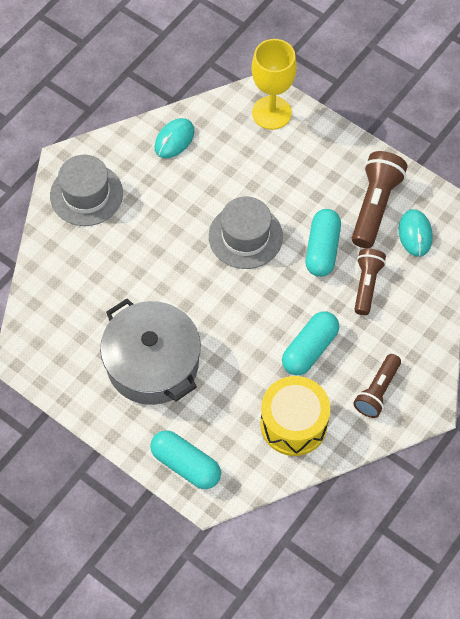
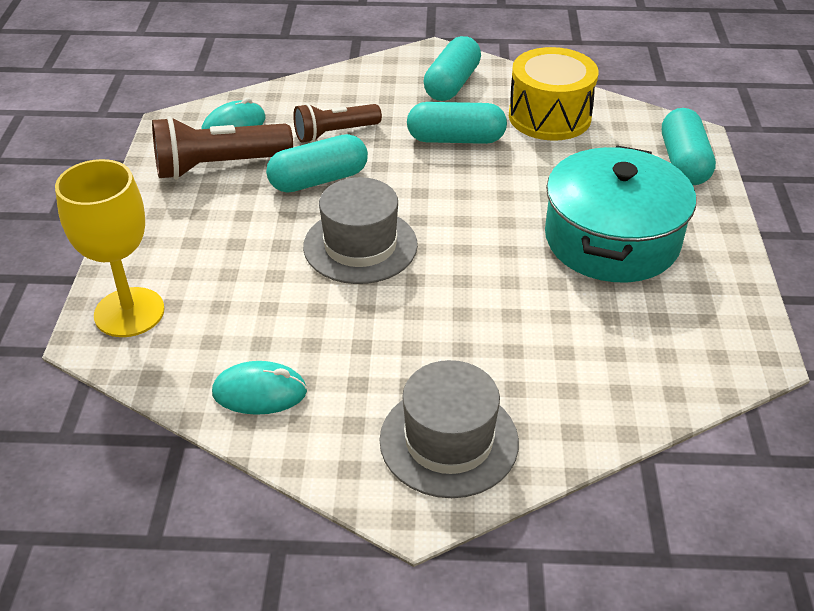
camera: 125 degrees left, 20 degrees down
grey pot [100,299,201,405] -> turquoise pot [545,146,696,282]
brown flashlight [353,354,401,418] -> turquoise capsule [424,36,481,101]

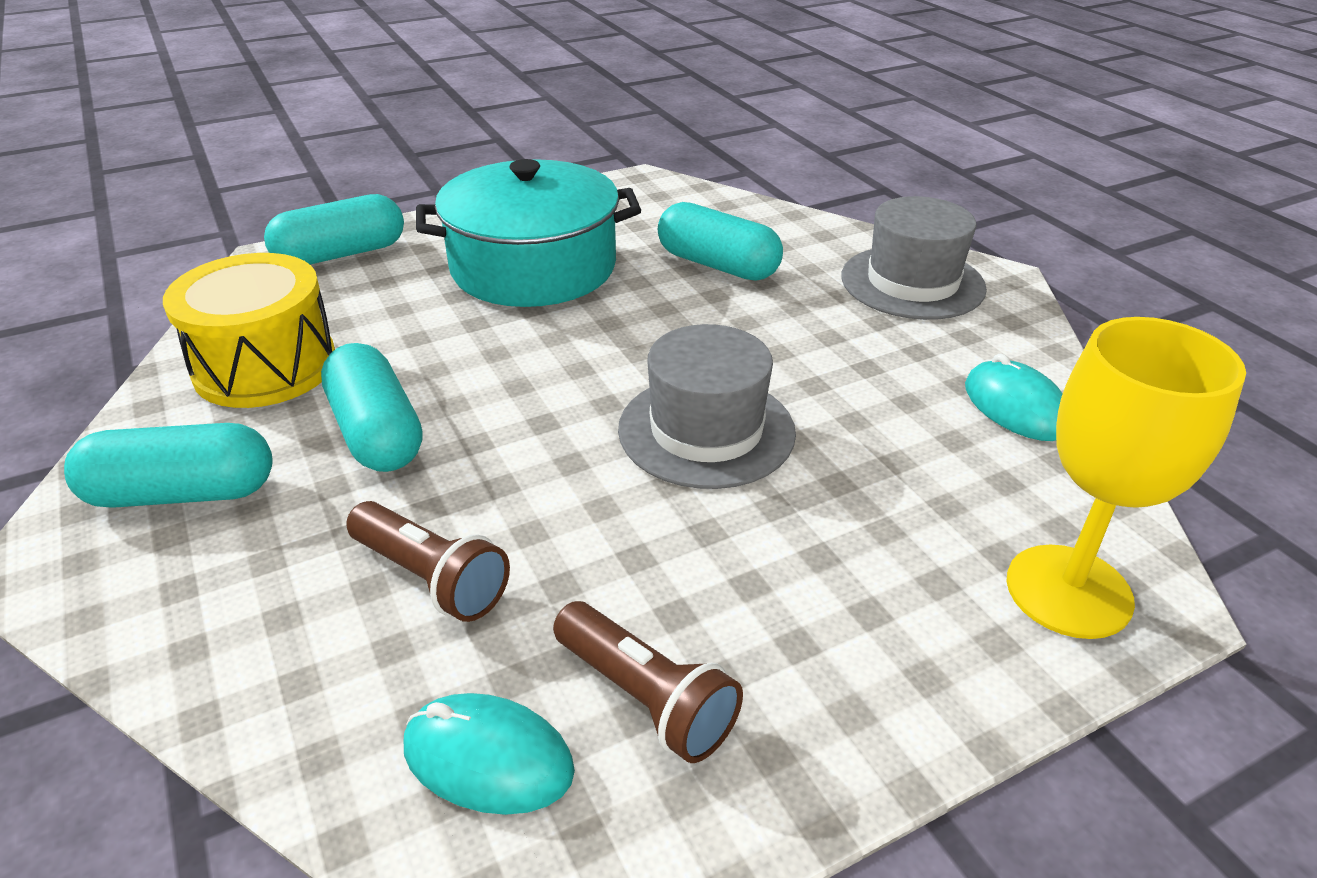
camera: 120 degrees left, 5 degrees down
brown flashlight [152,116,293,180] -> brown flashlight [553,601,743,763], size x0.66
turquoise capsule [266,134,368,193] -> turquoise capsule moved to [658,202,783,281]

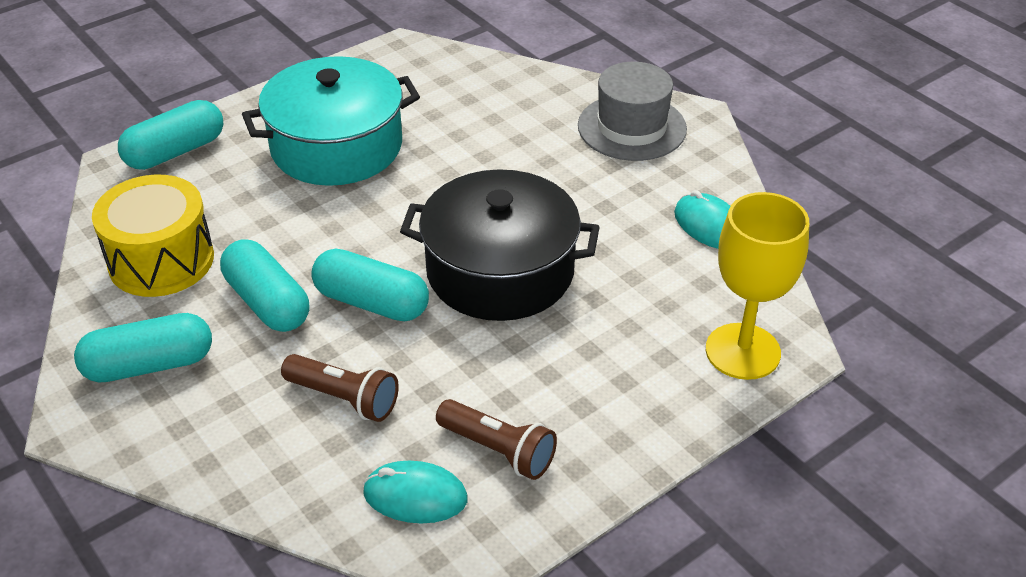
camera: 10 degrees left, 5 degrees up
grey hat [618,324,796,489] -> black pot [400,169,600,321]
turquoise capsule [658,202,783,281] -> turquoise capsule moved to [311,249,429,321]

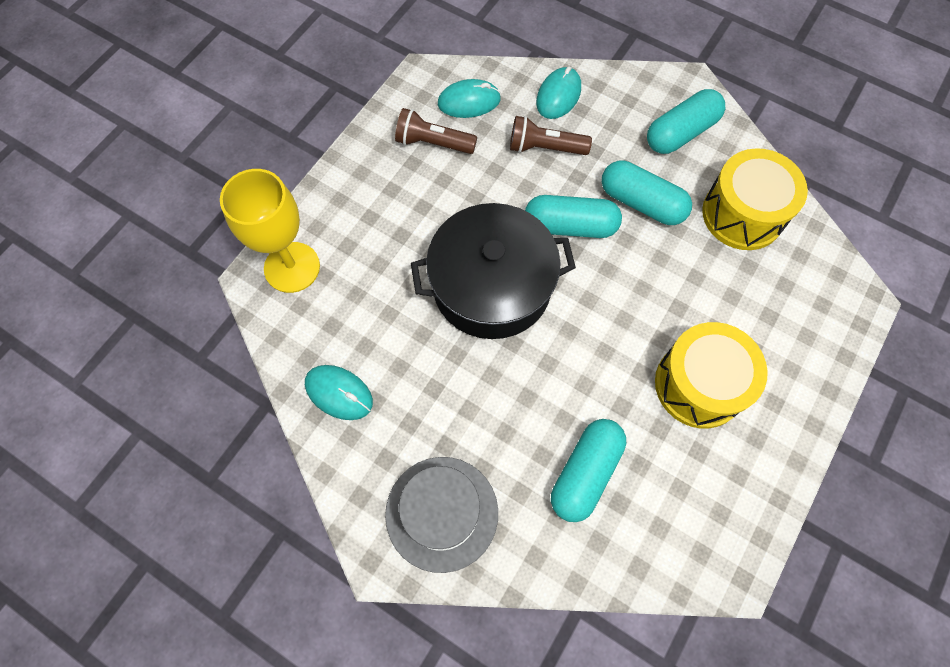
camera: 160 degrees right, 25 degrees up
turquoise capsule [118,100,223,170] -> turquoise capsule moved to [551,419,626,522]
turquoise pot [242,56,420,186] -> yellow drum [655,322,768,429]
none -> turquoise mouse [536,66,581,119]

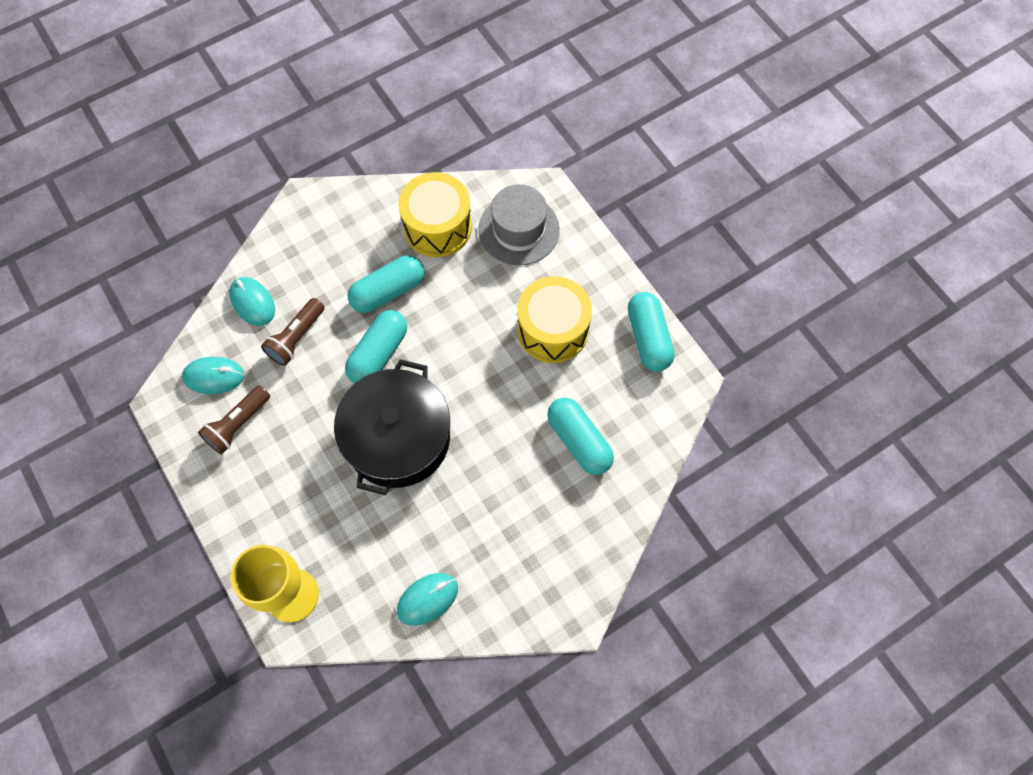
camera: 65 degrees left, 0 degrees up
grey hat [385,457,498,573] -> grey hat moved to [478,184,560,265]
turquoise mouse [438,79,501,118] -> turquoise mouse turned 75 degrees clockwise [182,357,244,394]
turquoise capsule [647,89,725,154] -> turquoise capsule moved to [628,292,674,371]

